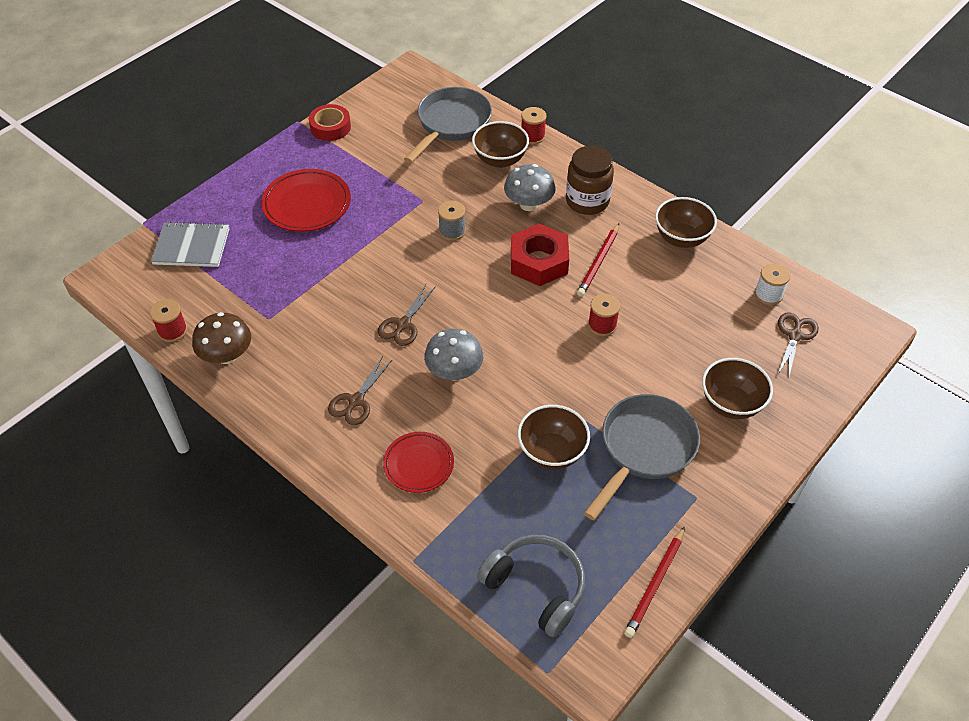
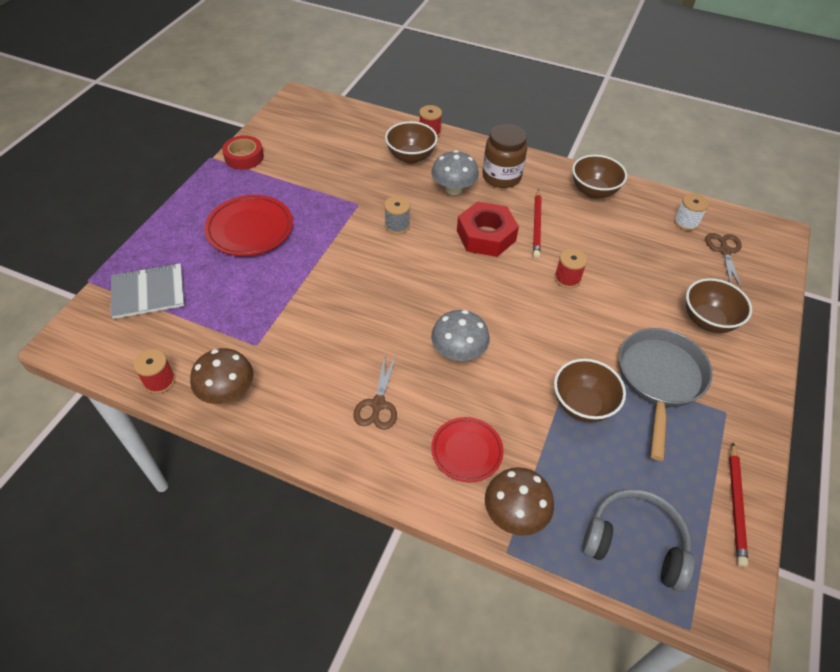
camera: 20 degrees left, 0 degrees up
brown scissors [378,284,436,346] -> none
grey pan [404,87,492,163] -> none
none -> brown mushroom [485,467,554,536]

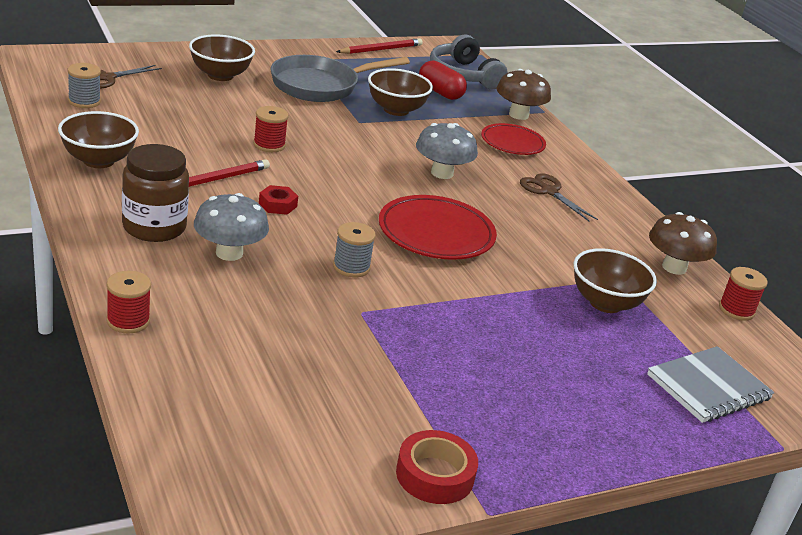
camera: 140 degrees left, 20 degrees down
grey notebook [111,263,184,319] -> grey notebook turned 60 degrees counterclockwise [647,346,775,423]
red plate [204,195,293,256] -> red plate moved to [379,195,497,260]
brown scissors [353,355,397,430] -> brown scissors turned 90 degrees counterclockwise [520,174,598,221]
brown bowl [385,121,438,164] -> brown bowl moved to [574,248,657,313]
red nut [457,201,519,257] -> red nut [259,185,298,215], size x0.46
white spool [674,193,709,231] -> grey spool [68,63,101,108]
none -> red capsule [419,61,467,100]

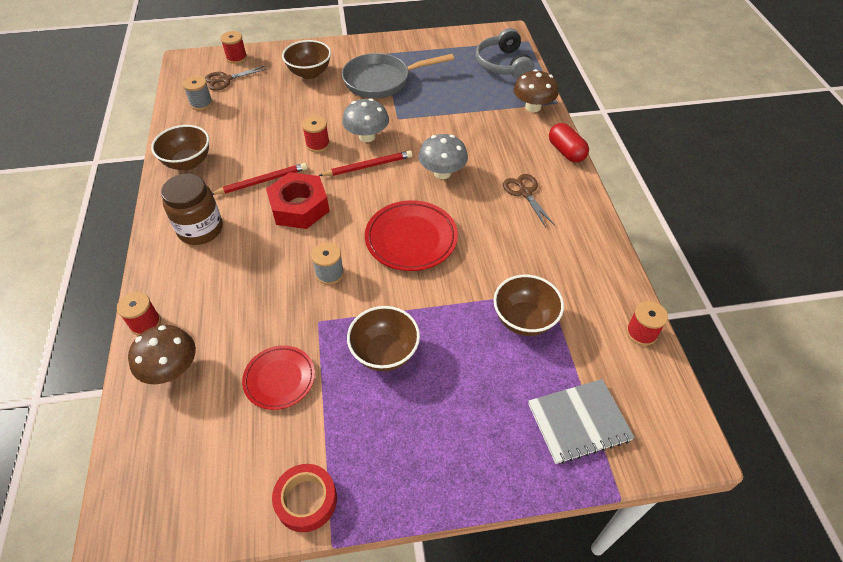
camera: 20 degrees right, 20 degrees up
grey mushroom [194,193,269,261] -> grey mushroom moved to [342,99,389,142]
red nut [259,185,298,215] -> red nut [266,172,330,229], size x2.16
red pencil [336,38,423,54] -> red pencil moved to [318,151,412,176]
brown bowl [368,68,433,116] -> brown bowl moved to [347,306,420,371]
red capsule [419,61,467,100] -> red capsule moved to [549,123,589,163]
red plate [481,123,546,155] -> red plate moved to [242,345,315,410]
brown mushroom [649,212,717,275] -> brown mushroom moved to [128,325,196,384]
none -> red spool [220,31,247,64]

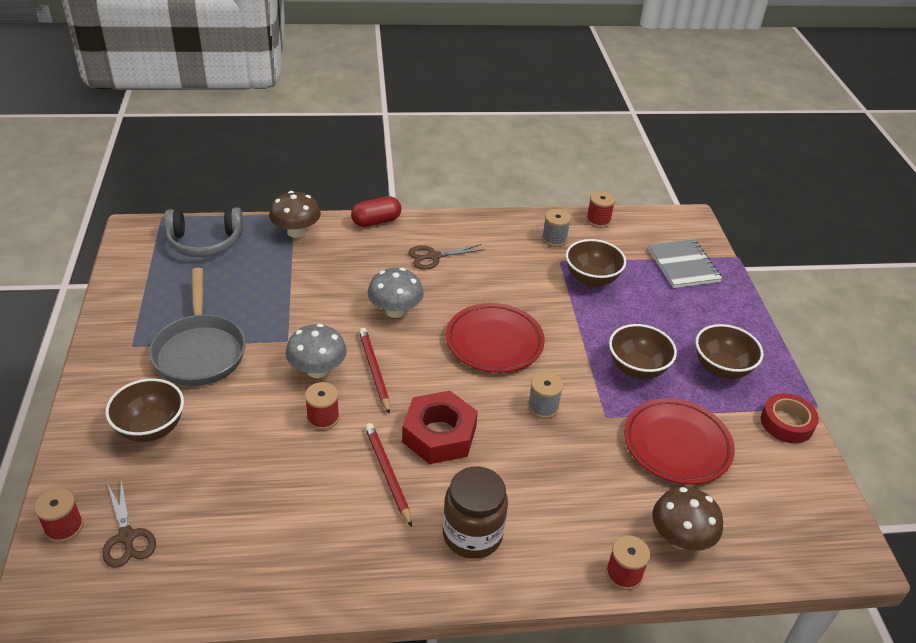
camera: 90 degrees left, 10 degrees down
brown bowl [151,125,209,170] -> brown bowl moved to [695,324,763,379]
grey spool [183,76,213,110] -> grey spool moved to [542,209,571,247]
red plate [242,345,315,410] -> red plate [624,398,735,485], size x1.53

